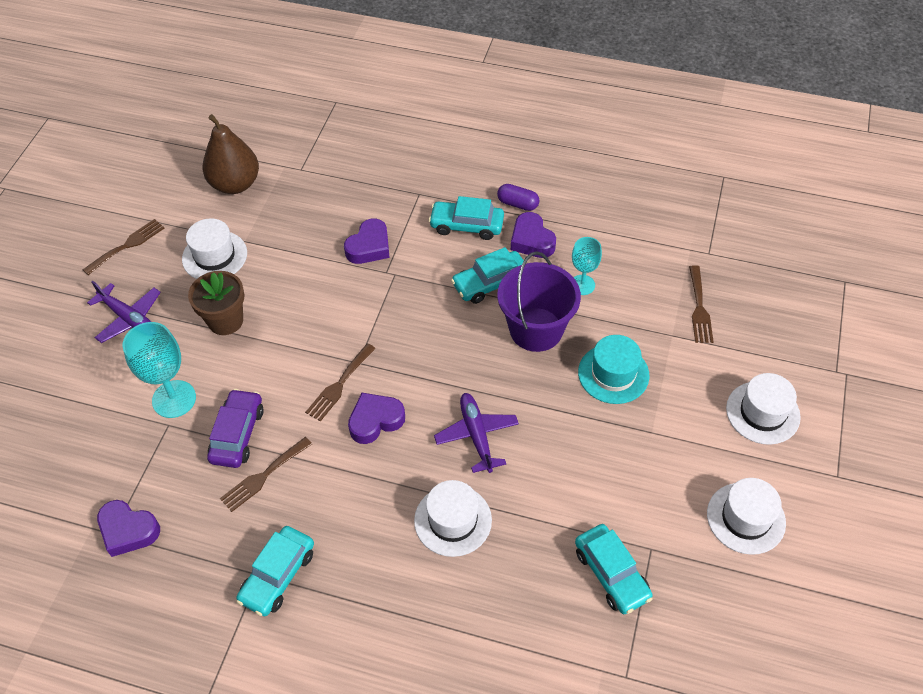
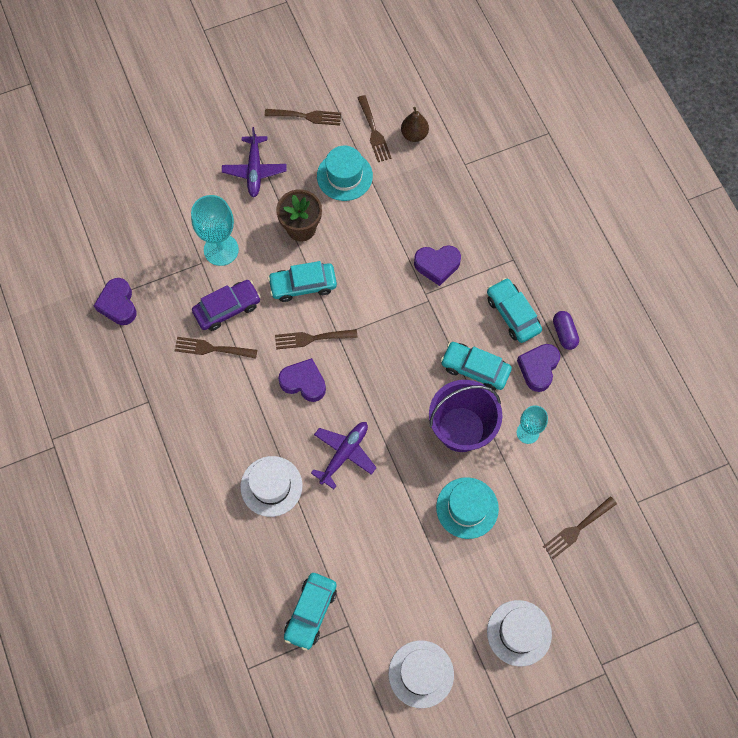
camera: 50 degrees right, 15 degrees up
white hat [182,218,247,279] -> turquoise hat [317,146,373,201]
brown pear [202,114,259,194] -> brown pear [401,107,429,142], size x0.57
turquoise car [236,526,314,616] -> turquoise car moved to [268,261,337,302]
none -> brown fork [358,95,392,162]

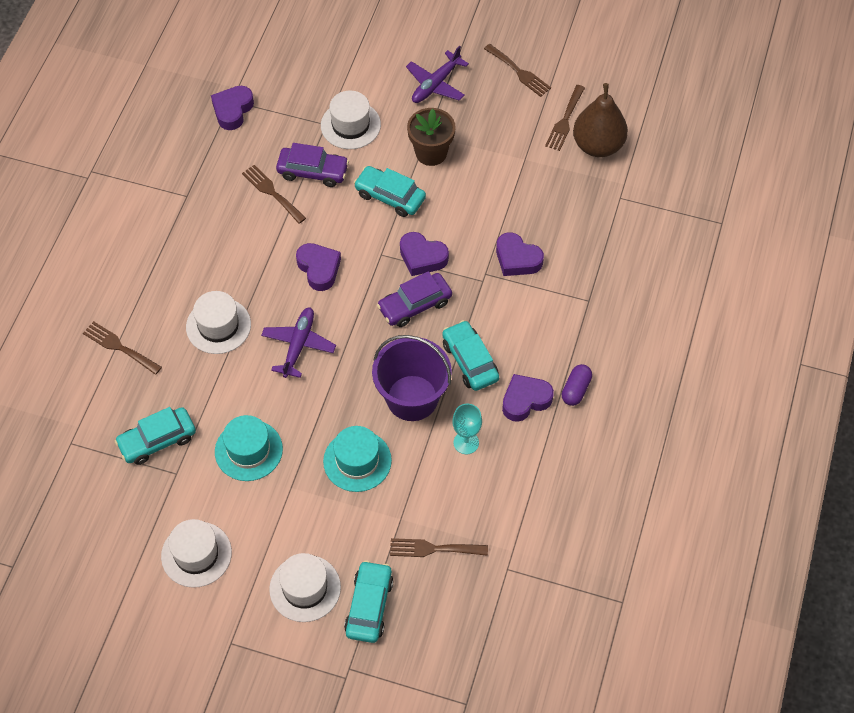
camera: 40 degrees right, 10 degrees down
turquoise goblet [191,195,239,266] -> white hat [321,91,381,149]
brown fork [275,329,358,350] -> brown fork moved to [83,321,162,375]
purple plane [311,422,377,489] -> purple plane turned 60 degrees counterclockwise [261,307,336,378]
turquoise hat [317,146,373,201] -> turquoise hat moved to [215,415,283,481]
brown pear [401,107,429,142] -> brown pear [573,83,628,157], size x1.76
turquoise car [487,278,542,343] -> turquoise car moved to [344,560,394,643]
none -> purple car [377,271,452,327]
none -> purple heart [400,232,449,276]

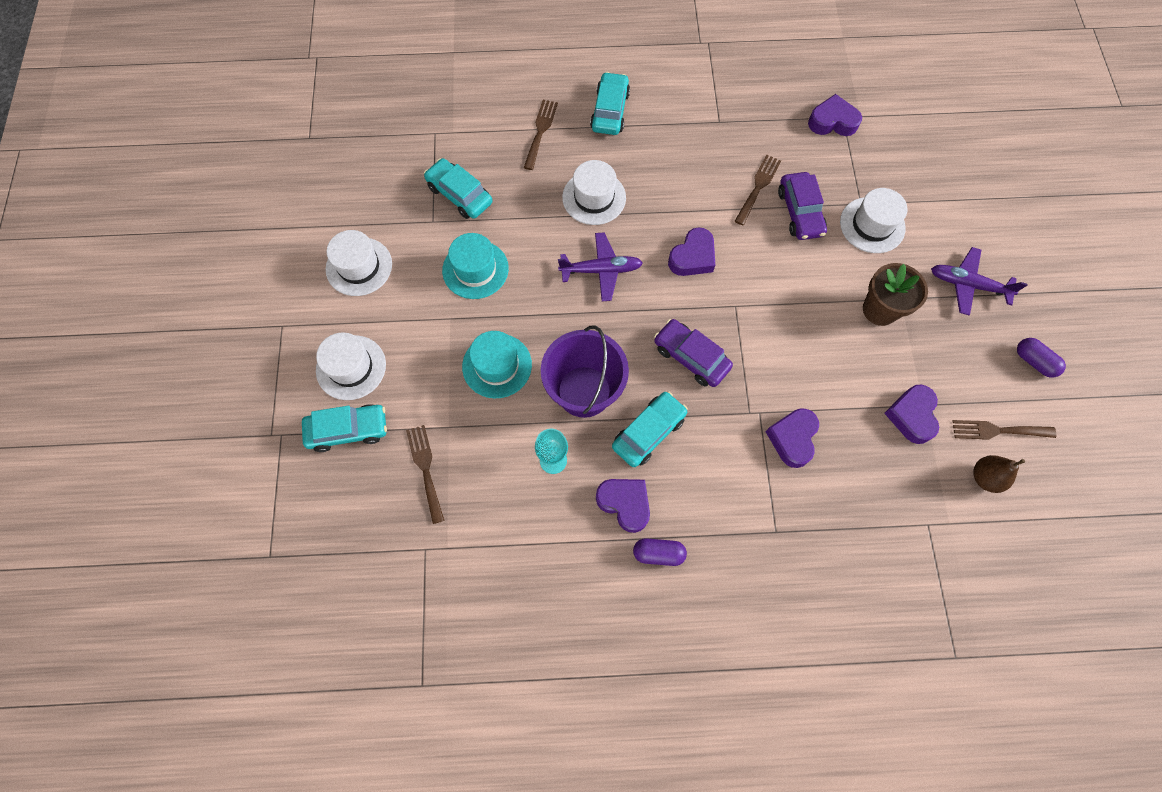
camera: 70 degrees right, 10 degrees up
turquoise car [354,166,426,217] -> turquoise car moved to [590,72,630,135]
purple heart [400,232,449,276] -> purple heart moved to [884,385,939,444]
brown fork [484,44,551,97] -> purple capsule [1017,338,1066,378]
brown pear [573,83,628,157] -> brown pear [973,455,1025,493], size x0.57

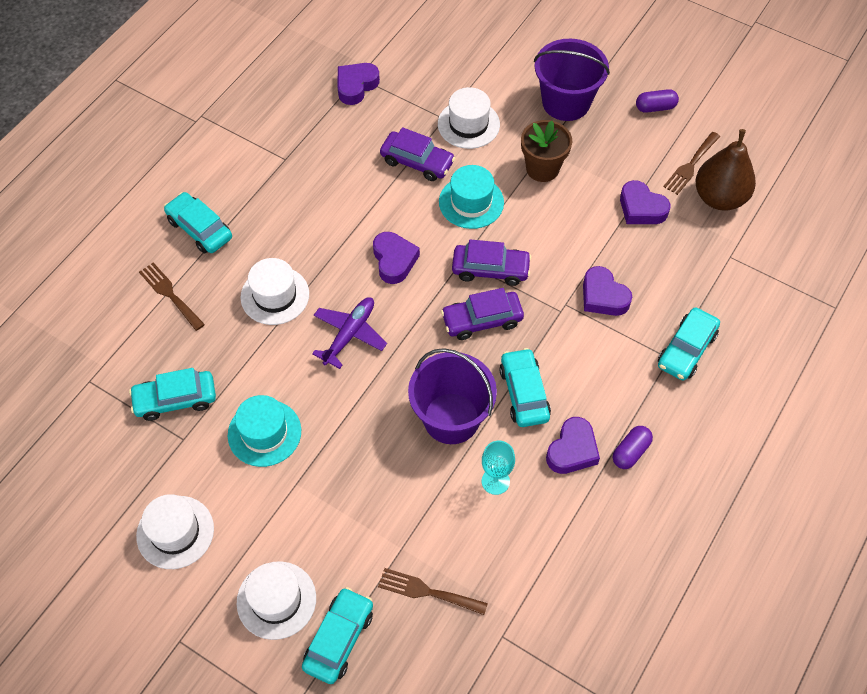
camera: 55 degrees left, 10 degrees down
turquoise hat [462,331,532,399] -> turquoise hat moved to [439,165,504,229]
purple heart [596,479,650,533] -> purple heart turned 135 degrees clockwise [546,417,600,474]
brown fork [735,154,781,225] -> none
purple plane [931,247,1027,316] -> purple bucket [534,39,610,121]
brown pear [973,455,1025,493] -> brown pear [695,129,756,211], size x1.76
none -> purple car [452,239,532,286]
none -> turquoise car [658,307,720,381]

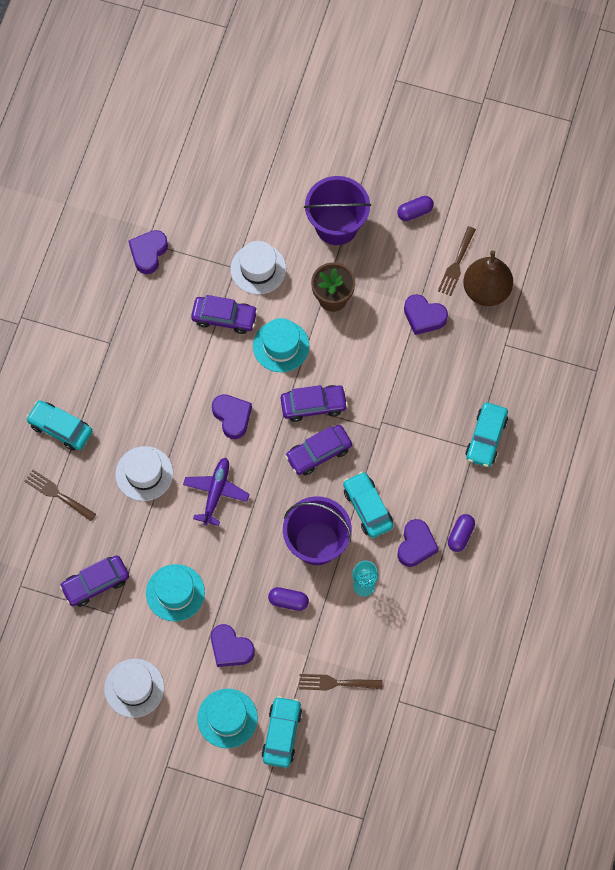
camera: 15 degrees left, 10 degrees up
turquoise car [129,368,216,421] -> purple car [60,555,129,607]
white hat [237,561,316,640] -> turquoise hat [197,689,258,748]
purple heart [583,266,632,316] -> purple heart moved to [211,624,255,667]
none -> purple capsule [268,587,309,611]

